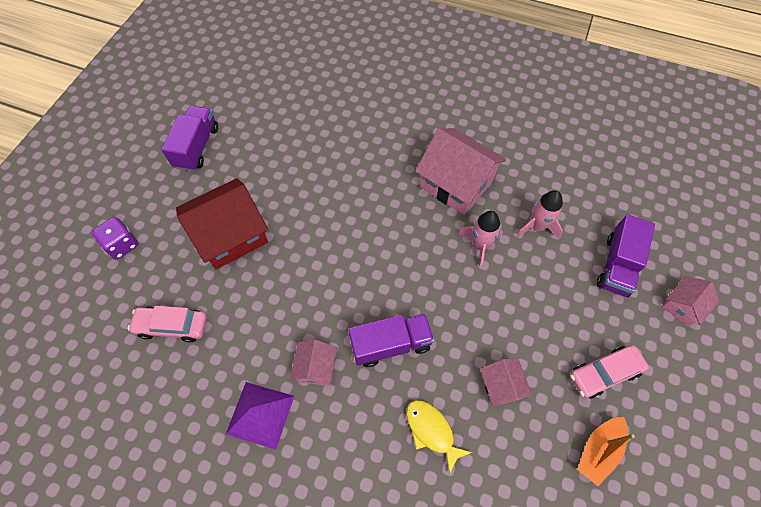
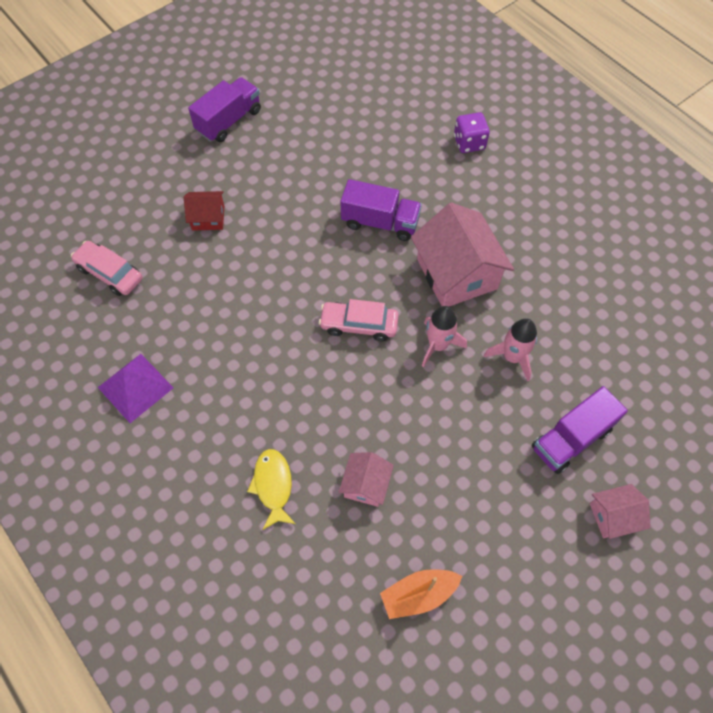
camera: 30 degrees right, 0 degrees up
purple dice [92,217,138,260] -> purple dice moved to [454,112,490,153]
red house [176,178,268,269] -> red house [184,191,224,231], size x0.51
pink house [290,340,337,386] -> none
purple truck [349,313,435,367] -> purple truck moved to [340,179,422,241]
pink car [570,345,649,399] -> pink car moved to [319,299,399,341]

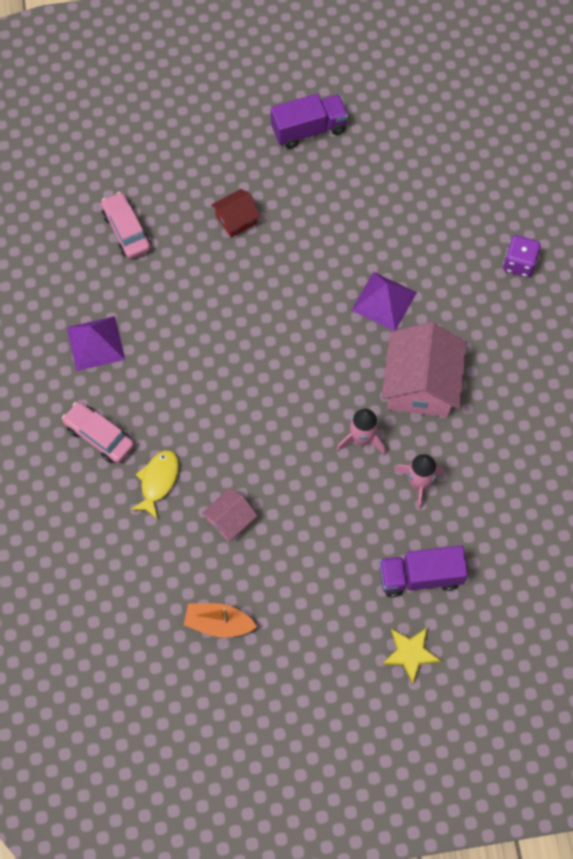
camera: 30 degrees right, 5 degrees up
red house [184,191,224,231] -> red house turned 60 degrees counterclockwise [211,189,260,237]
pink car [319,299,399,341] -> pink car moved to [62,402,134,463]
purple truck [340,179,422,241] -> purple pyramid [351,272,417,331]
pink house [590,484,651,539] -> yellow star [382,628,441,684]

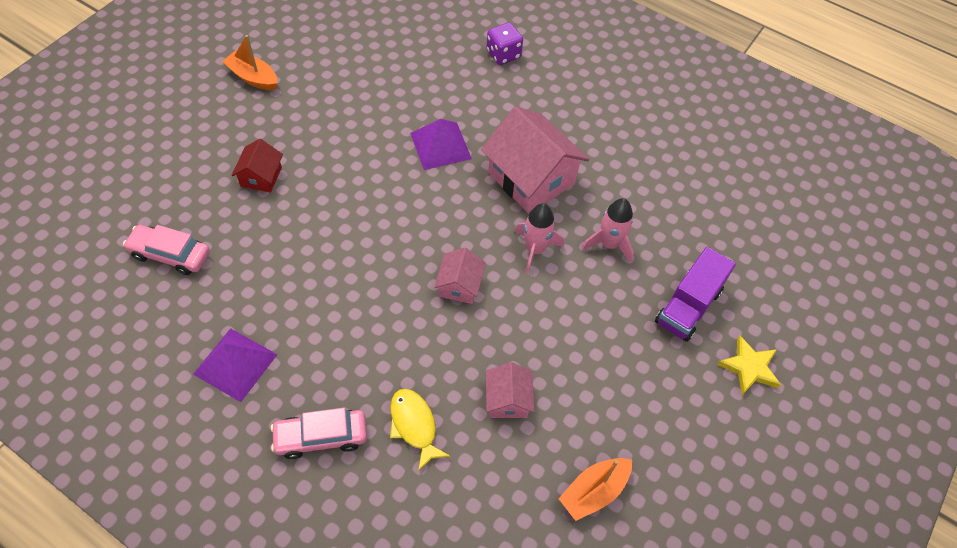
camera: 50 degrees left, 10 degrees down
purple truck [271,94,348,149] -> orange boat [222,35,277,90]
none -> pink house [434,248,486,304]

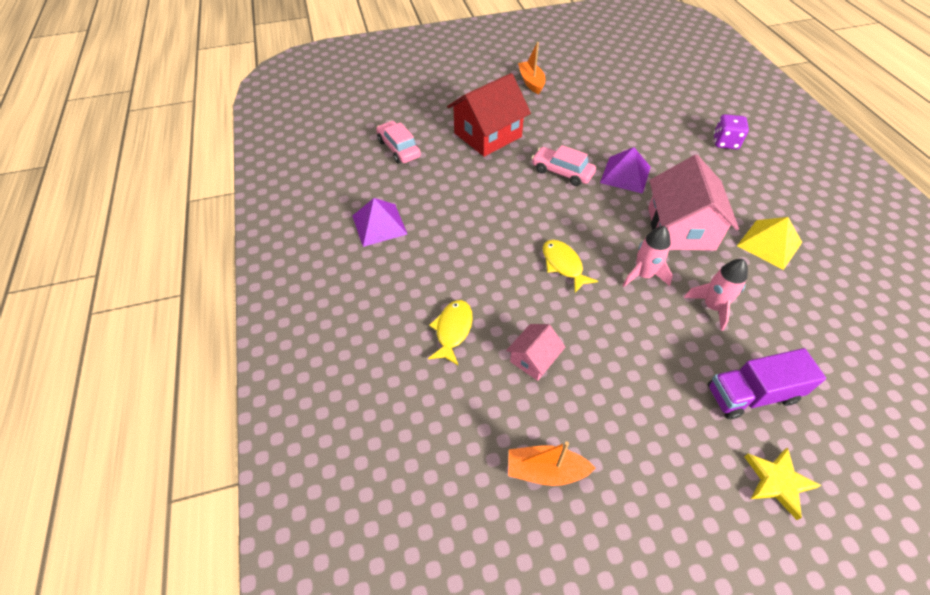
camera: 45 degrees right, 5 degrees down
red house [231,139,283,193] -> red house [447,73,531,157], size x1.97
pink car [271,408,367,459] -> pink car moved to [532,145,596,186]
pink house [434,248,486,304] -> yellow fish [543,240,598,293]
none -> yellow pyramid [737,217,802,270]

